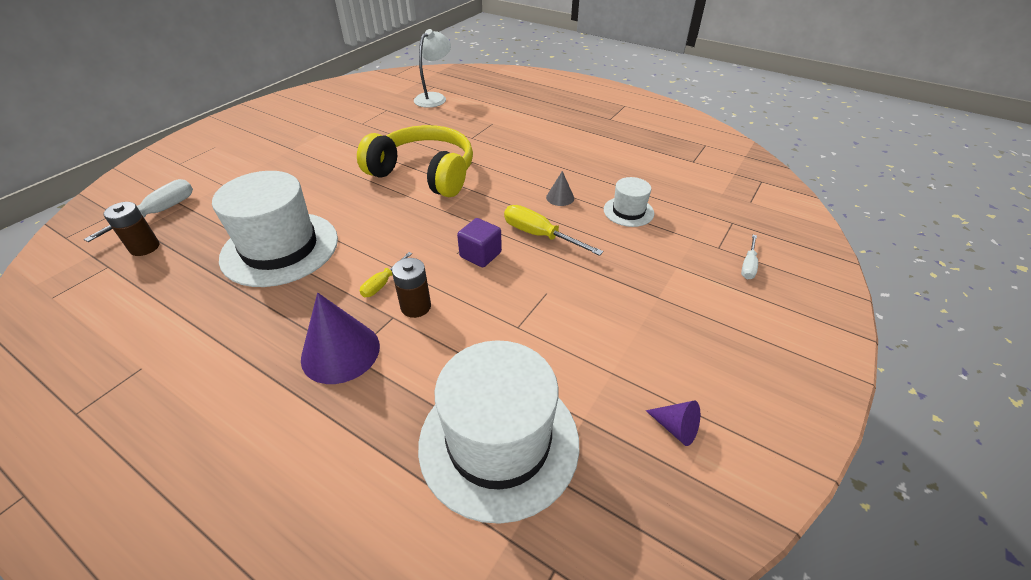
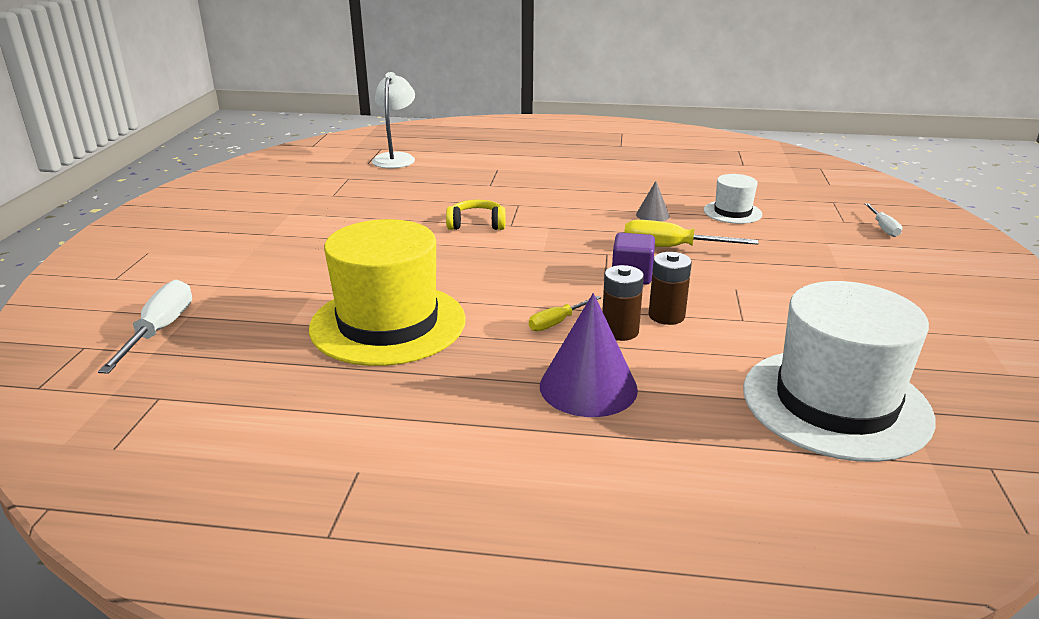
camera: 25 degrees left, 15 degrees down
brown battery [103,202,159,256] -> brown battery moved to [649,252,692,325]
white hat [212,171,338,287] -> yellow hat [309,219,466,366]
yellow headphones [357,125,473,197] -> yellow headphones [446,200,505,230], size x0.44
yellow screwdriver [360,252,412,297] -> yellow screwdriver turned 45 degrees clockwise [529,296,601,331]
purple cone [646,400,700,446] -> none

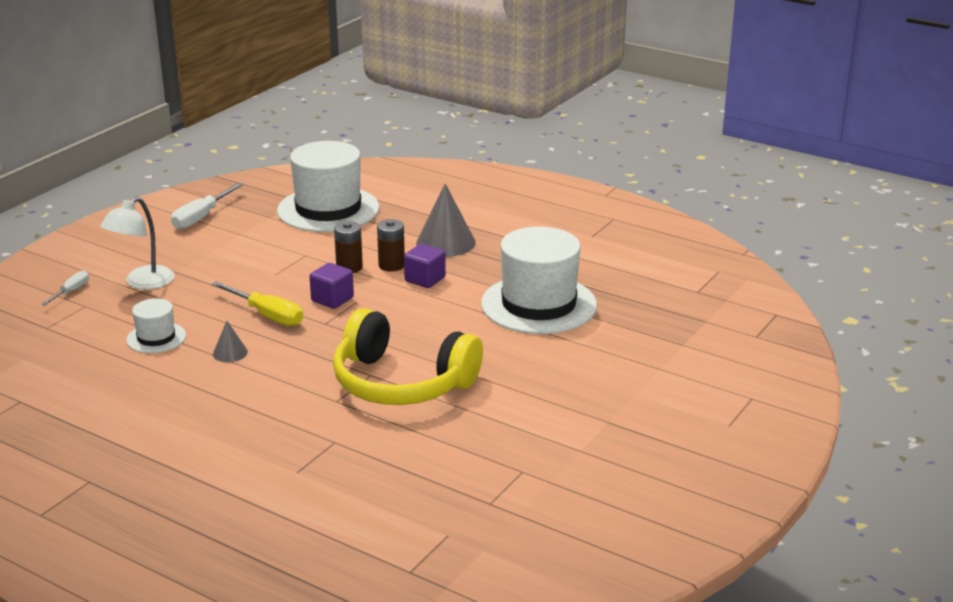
camera: 155 degrees left, 0 degrees up
white screwdriver [98,280,192,374] -> white screwdriver moved to [171,183,244,230]
yellow hat [309,219,466,366] -> white hat [481,227,597,334]
white lamp [372,72,415,168] -> white lamp moved to [100,197,174,290]
yellow headphones [446,200,505,230] -> yellow headphones [333,308,483,405], size x2.28
yellow screwdriver [529,296,601,331] -> purple cube [404,244,446,288]
purple cone [540,293,638,417] -> grey cone [416,183,476,257]

